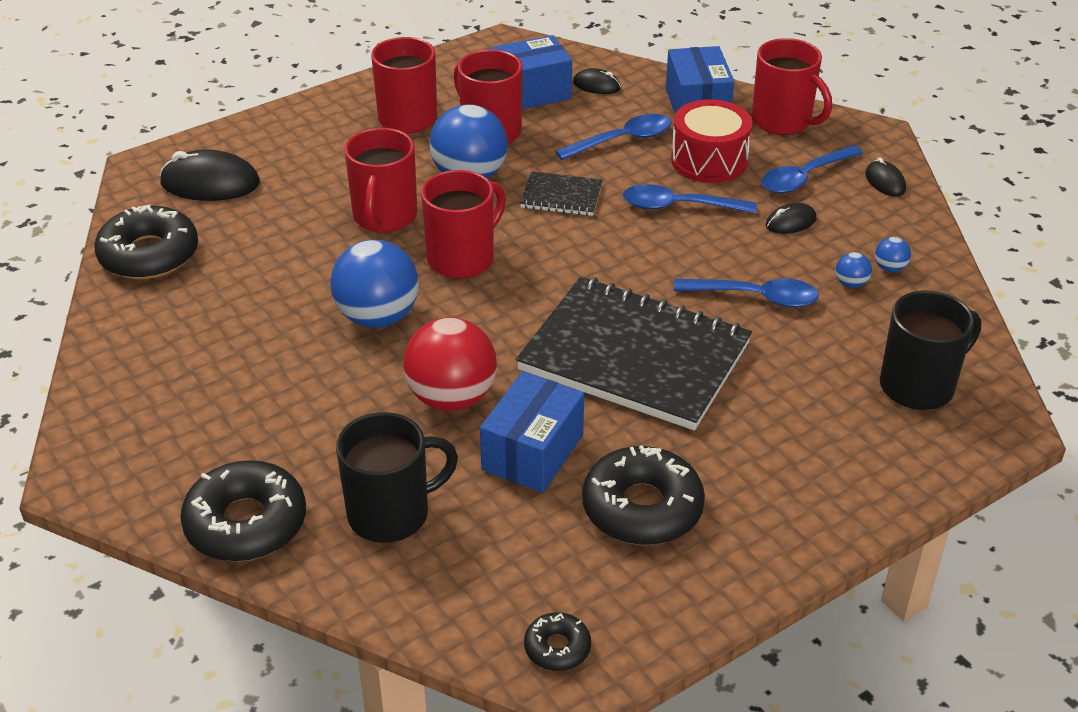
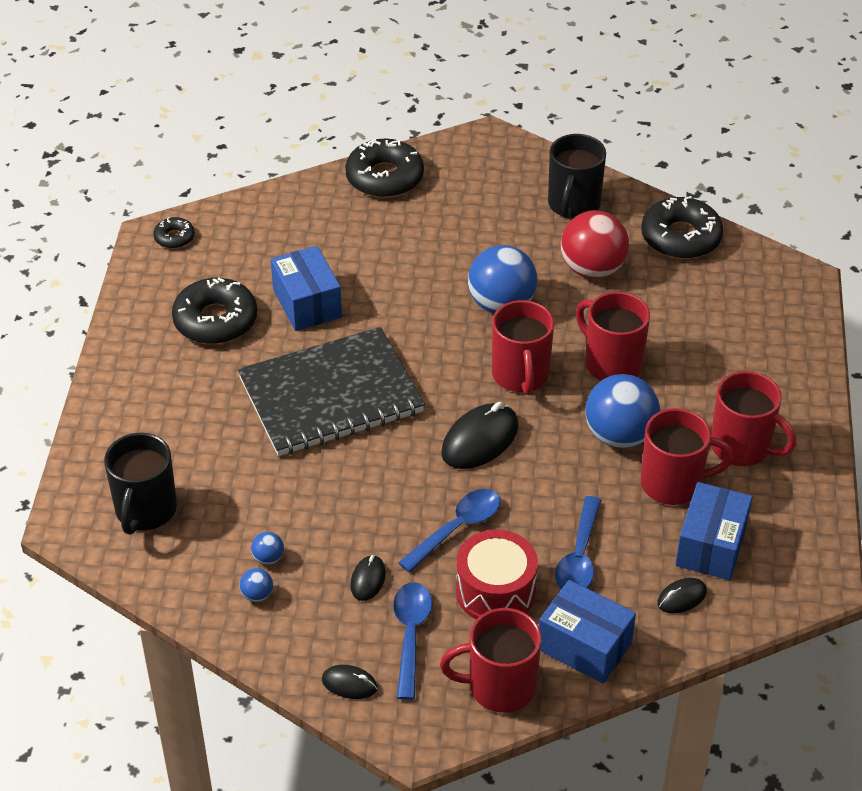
camera: 130 degrees right, 5 degrees up
black mouse [159,150,260,201] -> black mouse moved to [441,402,519,469]
black mug [336,412,458,543] -> black mug moved to [548,134,606,219]
red ball [403,317,497,411] -> red ball moved to [561,210,629,279]
black notebook [520,171,603,216] -> none
blue spoon [674,278,819,307] -> none

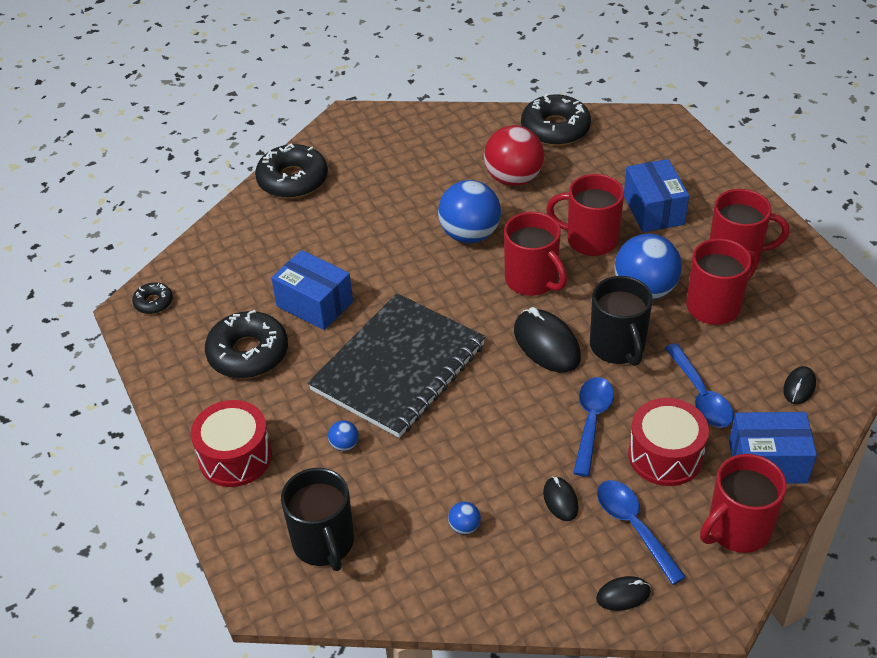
camera: 30 degrees left, 0 degrees up
blue ball [239,568,273,602] -> blue ball moved to [328,420,359,451]
black mouse [441,402,519,469] -> black mouse turned 45 degrees counterclockwise [514,307,581,373]
black mug [548,134,606,219] -> black mug moved to [590,276,653,366]
blue box [675,482,752,580] -> blue box moved to [624,159,689,232]
none -> red drum [191,400,272,487]

